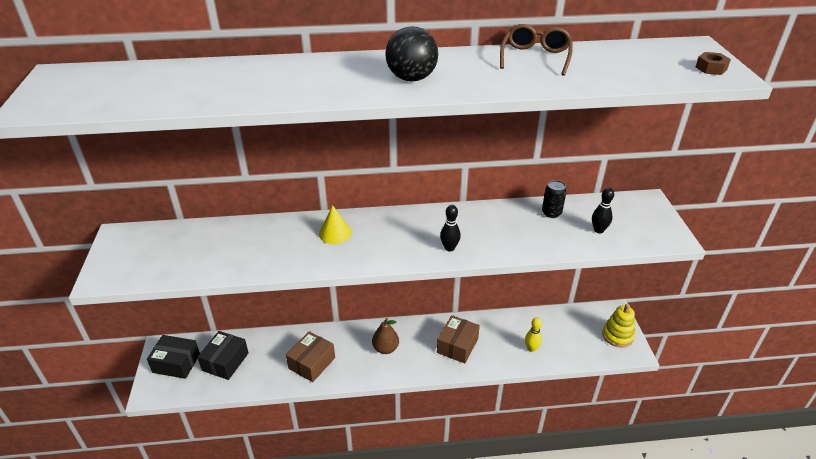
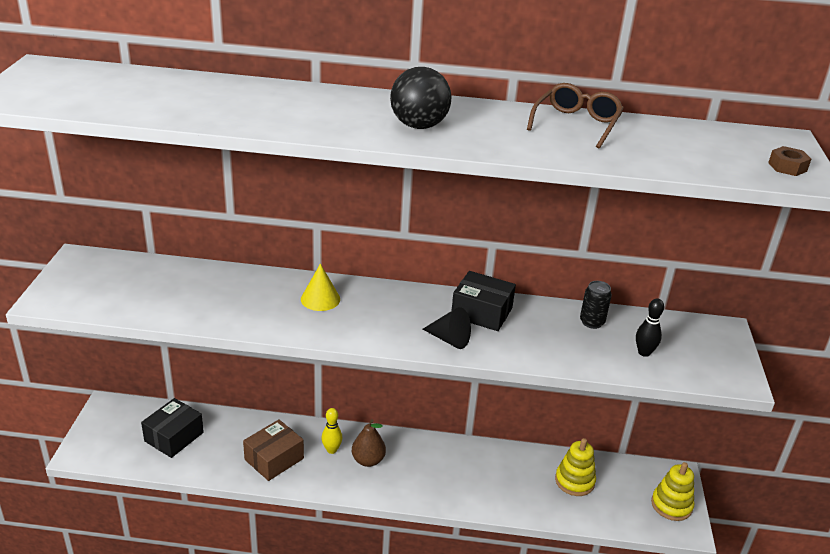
camera: 10 degrees right, 5 degrees down
black box [147,335,200,379] -> black box moved to [452,271,516,331]
brown box [437,315,480,363] -> none
black bowling pin [440,205,461,252] -> black cone [423,307,471,349]
yellow bowling pin [525,317,542,352] -> yellow bowling pin moved to [321,408,342,454]
none -> yellow stacking toy [555,438,596,496]

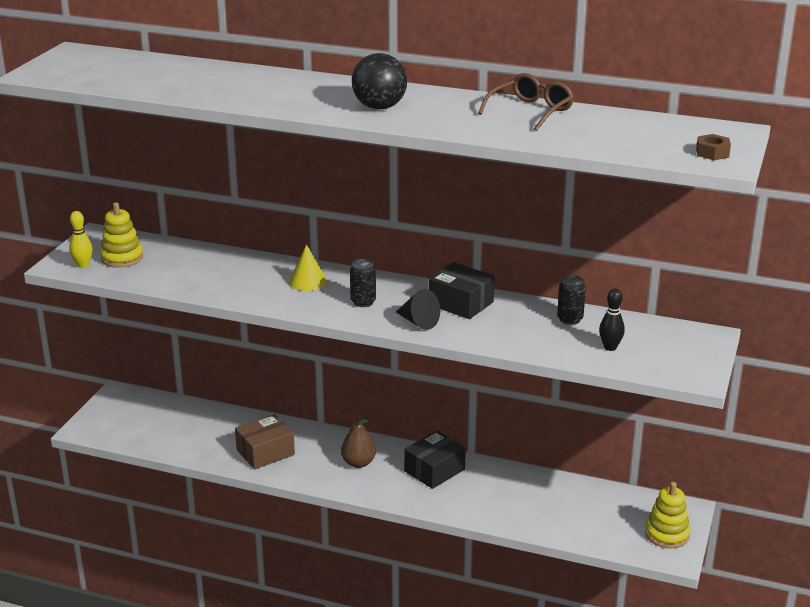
camera: 15 degrees right, 5 degrees down
black box [141,398,204,458] -> black box moved to [404,430,466,489]
yellow bowling pin [321,408,342,454] -> yellow bowling pin moved to [69,211,93,268]
yellow stacking toy [555,438,596,496] -> yellow stacking toy moved to [100,202,143,268]
none -> black can [350,259,376,307]

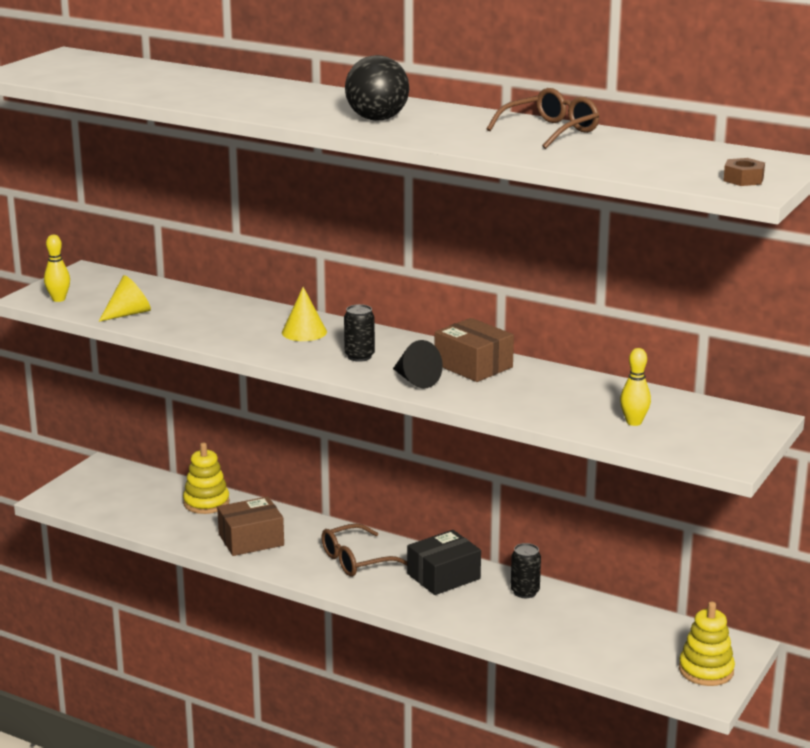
camera: 10 degrees right, 5 degrees down
yellow stacking toy [100,202,143,268] -> yellow stacking toy moved to [183,443,230,514]
brown pear [341,415,376,468] -> brown glasses [321,524,407,577]
black box [428,262,495,319] -> brown box [435,318,514,382]
black can [557,275,586,325] -> black can moved to [511,543,541,598]
black bowling pin [599,289,625,351] -> yellow bowling pin [620,348,651,426]
none -> yellow cone [99,275,151,322]

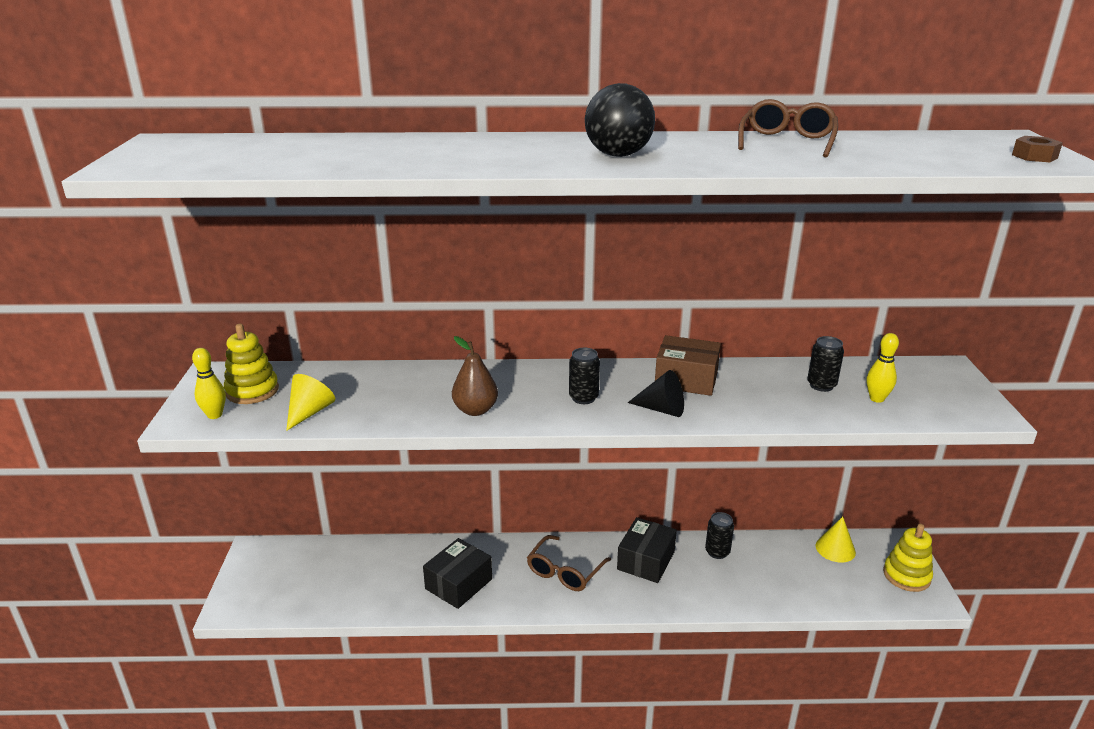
camera: 30 degrees left, 5 degrees up
yellow stacking toy [183,443,230,514] -> yellow stacking toy moved to [224,324,279,404]
brown box [217,496,284,556] -> black box [423,538,492,609]
yellow cone [282,287,327,341] -> yellow cone moved to [816,516,856,563]
none -> brown pear [452,336,498,416]
none -> black can [807,336,844,392]

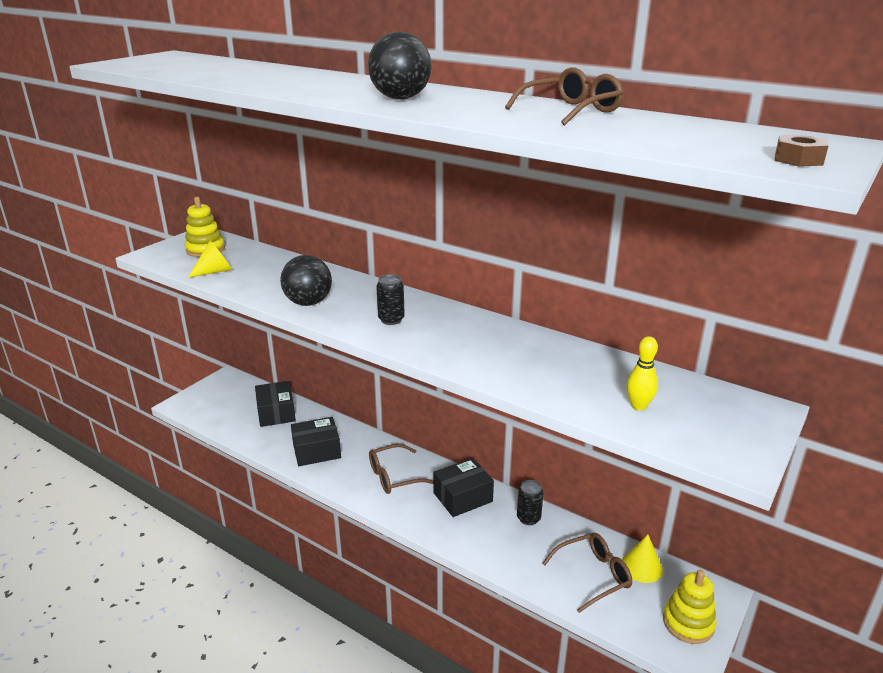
camera: 35 degrees right, 0 degrees up
yellow bowling pin [192,348,226,419] -> none
brown pear [452,336,498,416] -> black ball [280,255,332,306]
black cone [628,370,684,417] -> none
brown box [655,335,721,396] -> none
black can [807,336,844,392] -> none
none -> black box [255,381,296,427]
none -> brown glasses [542,533,632,613]

